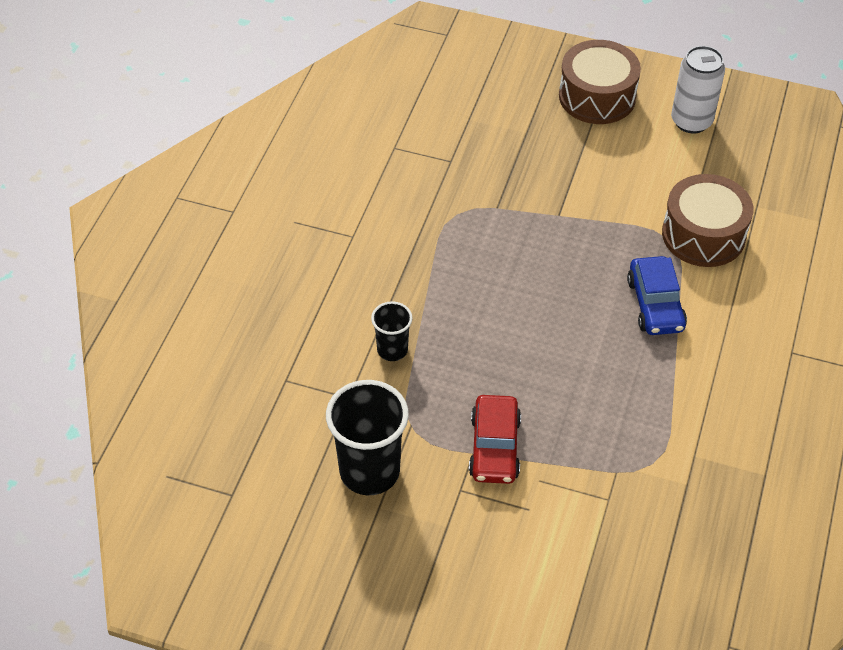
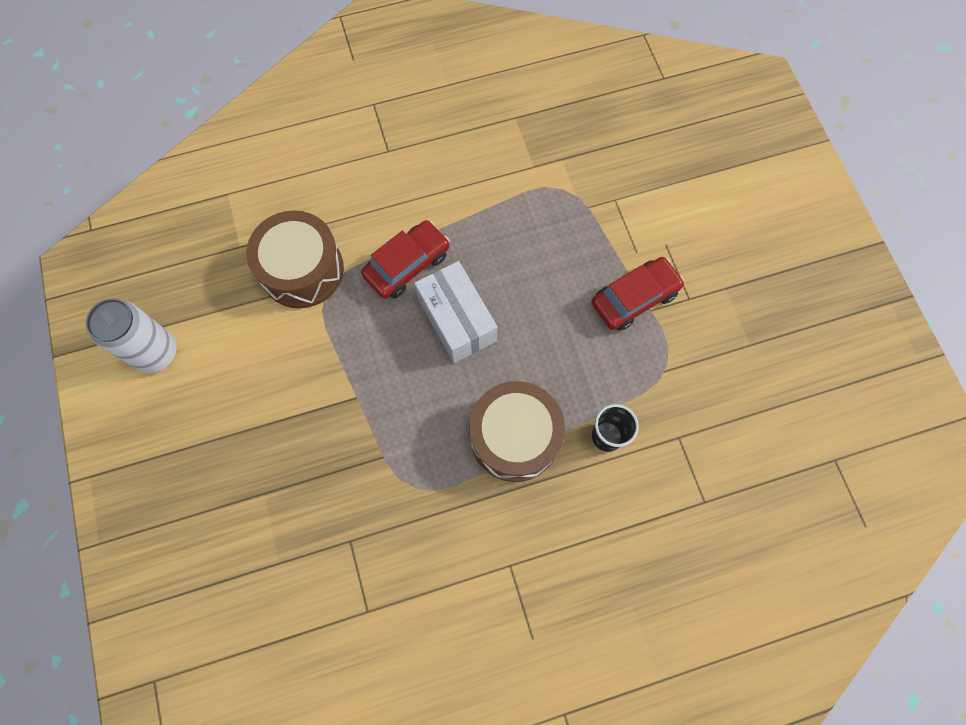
camera: 125 degrees left, 20 degrees up
black cup [326,380,409,495] -> none
brown drum [559,40,641,124] -> brown drum moved to [469,381,565,482]
blue car [627,256,687,335] -> red car [361,220,450,299]
none -> white box [414,261,497,363]

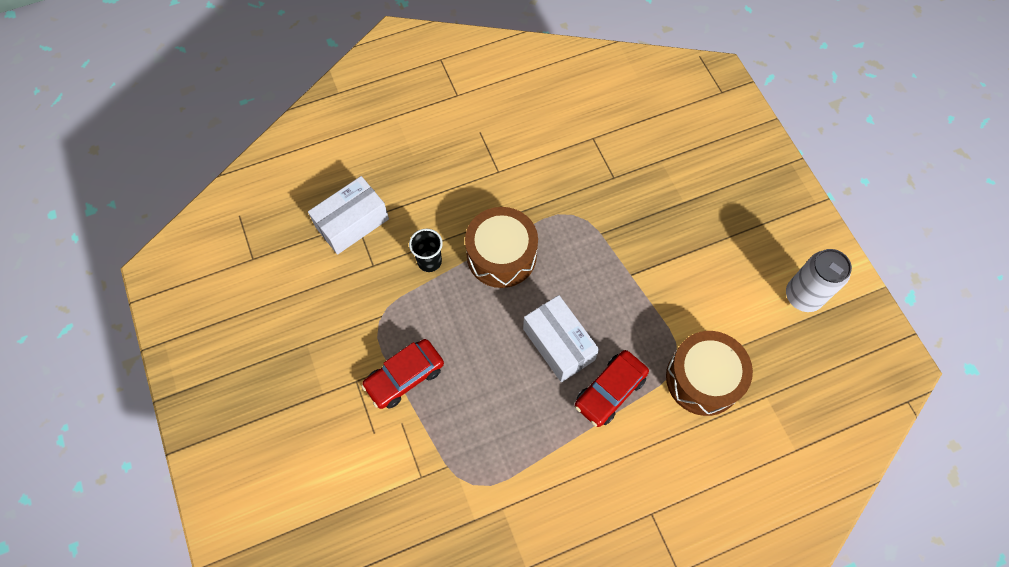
camera: 175 degrees right, 5 degrees down
none -> white box [308,176,389,255]

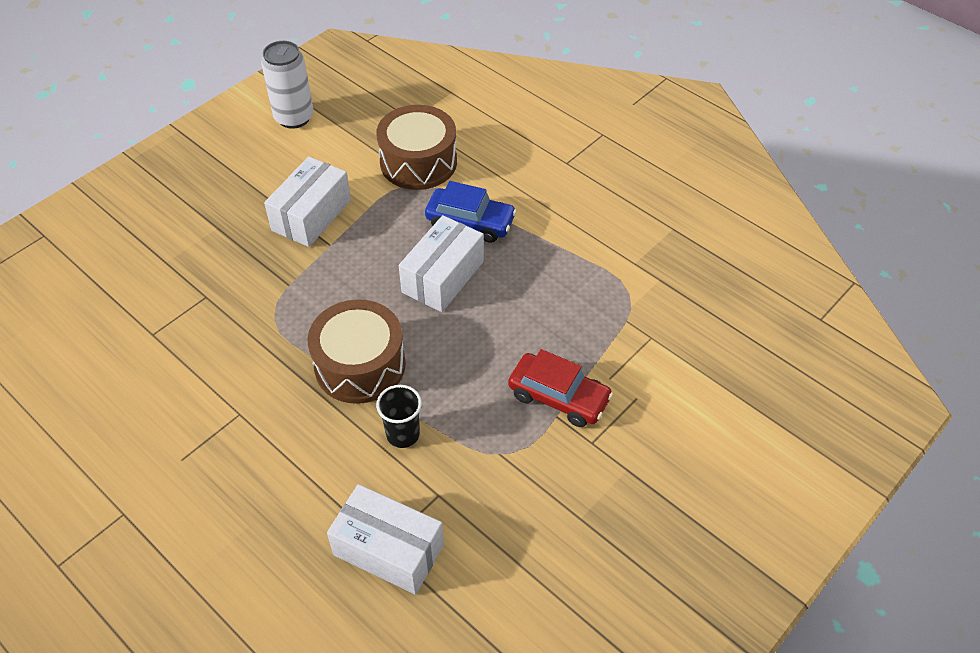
camera: 115 degrees left, 15 degrees down
red car [575,350,649,427] -> blue car [425,181,517,243]
none -> white box [264,156,351,247]

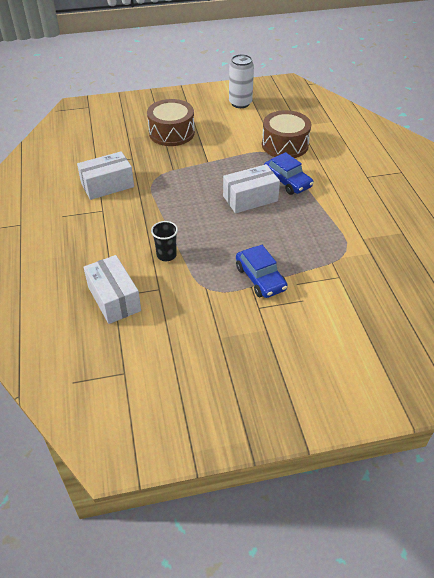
camera: 35 degrees right, 5 degrees down
white box [264,156,351,247] -> white box moved to [77,151,134,200]
brown drum [307,299,406,404] -> brown drum moved to [147,99,195,146]
red car [508,349,613,427] -> blue car [236,245,288,298]

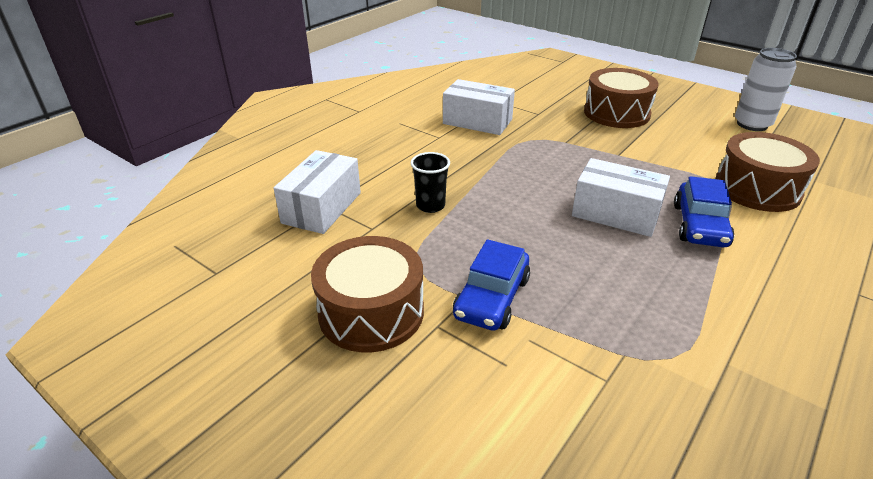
camera: 50 degrees right, 10 degrees down
none -> brown drum [311,236,424,352]

